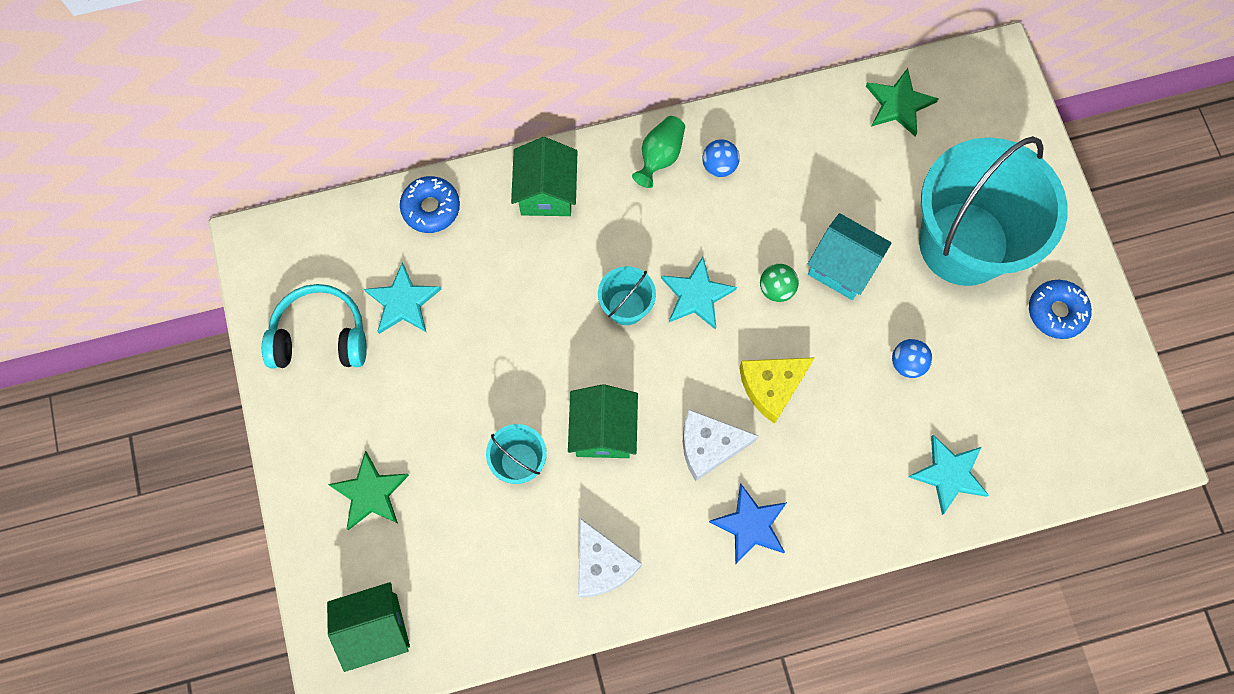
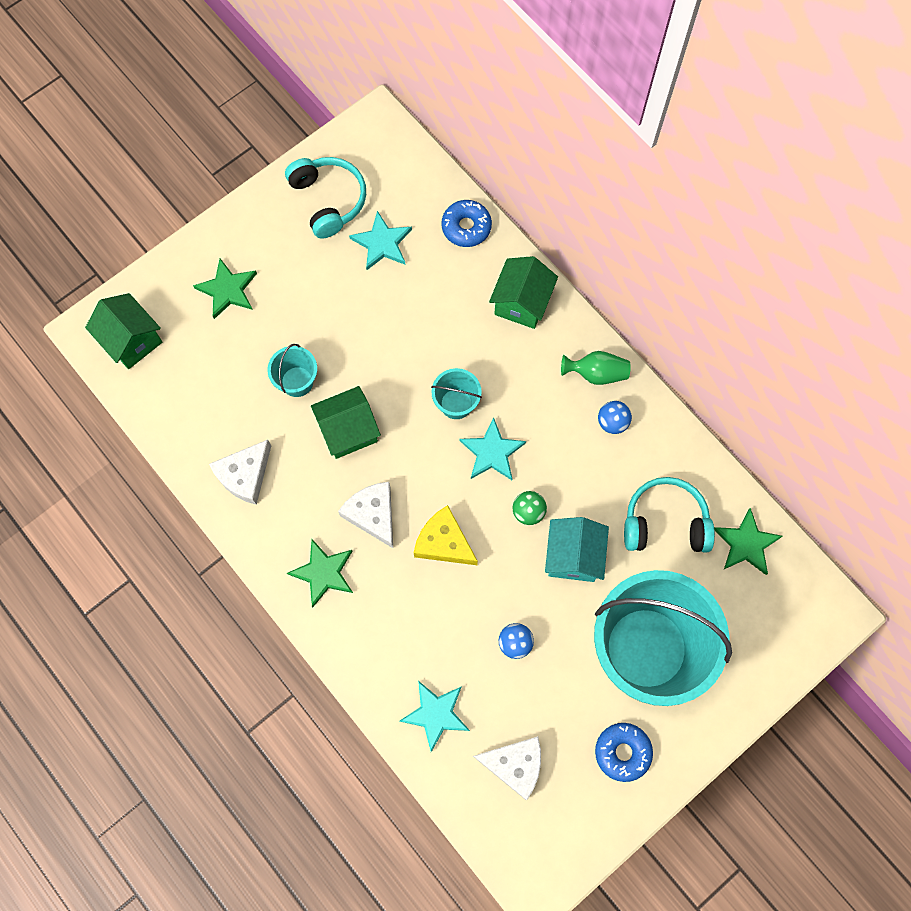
camera: 65 degrees right, 0 degrees up
green house [511,137,577,216] -> green house turned 45 degrees counterclockwise [489,256,558,329]
blue star [709,484,787,565] -> green star [287,539,353,607]
none -> white cheese [473,736,541,800]
none -> turquoise headphones [624,477,715,553]

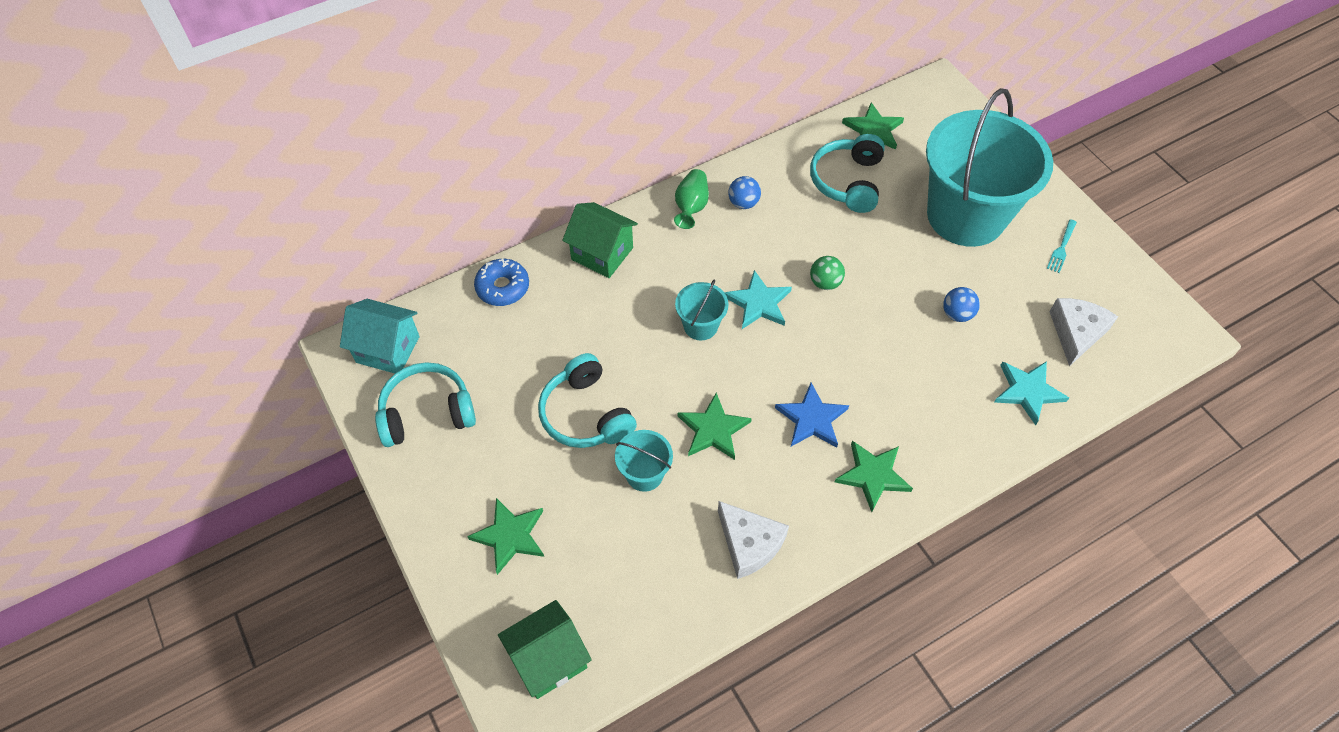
camera: 80 degrees left, 15 degrees down
green house [311,386,381,459] -> green star [678,393,752,460]
white cheese [338,482,393,548] -> blue star [775,383,849,448]
turquoise star [349,211,412,270] -> none
yellow cheese [414,505,478,565] -> none
turquoise house [545,517,609,582] -> turquoise house moved to [340,299,420,373]
blue donut [595,723,653,782] -> turquoise fork [1047,219,1077,273]
none -> turquoise headphones [538,353,637,448]

